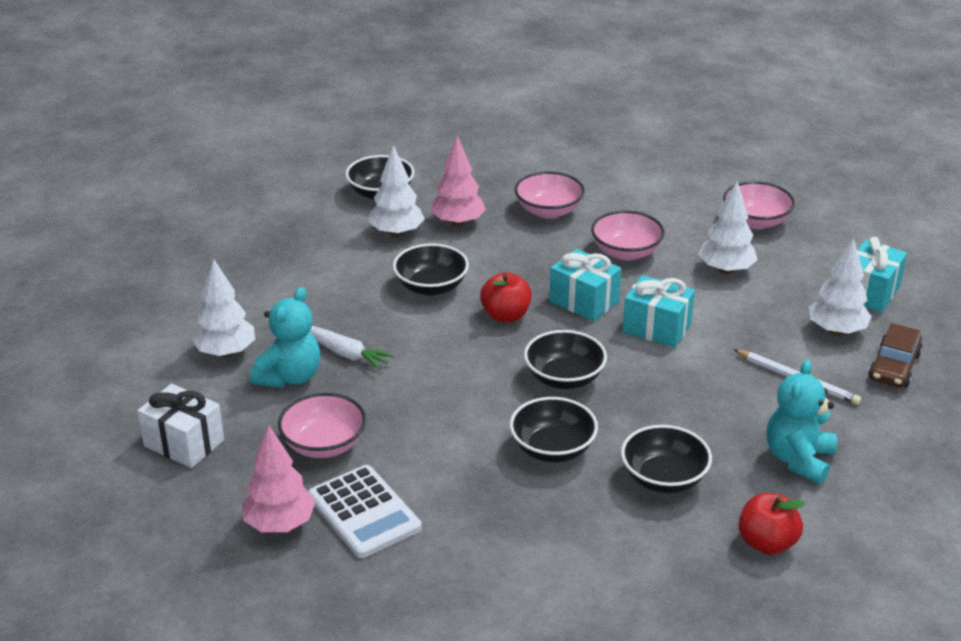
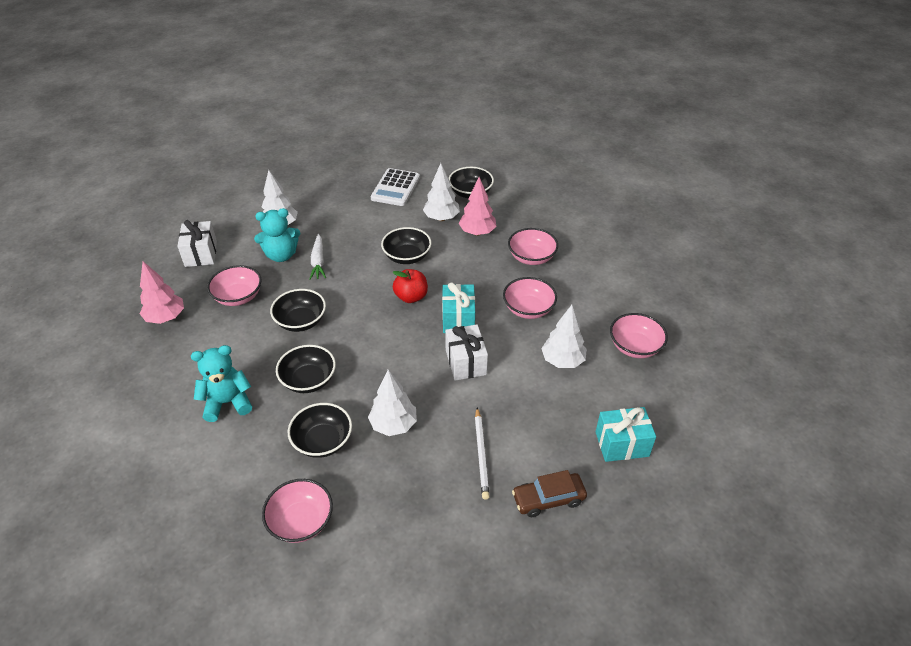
camera: 50 degrees right, 10 degrees up
white calculator [308,465,422,558] -> white calculator moved to [371,168,420,206]
black bowl [524,330,607,389] -> black bowl moved to [270,289,326,332]
turquoise gift [622,275,695,348] -> white gift [445,324,488,381]
red apple [739,493,805,555] -> pink bowl [262,479,333,543]
turquoise teddy bear [767,360,837,484] -> turquoise teddy bear moved to [191,345,252,422]
white tree [809,238,872,336] -> white tree moved to [368,369,417,436]

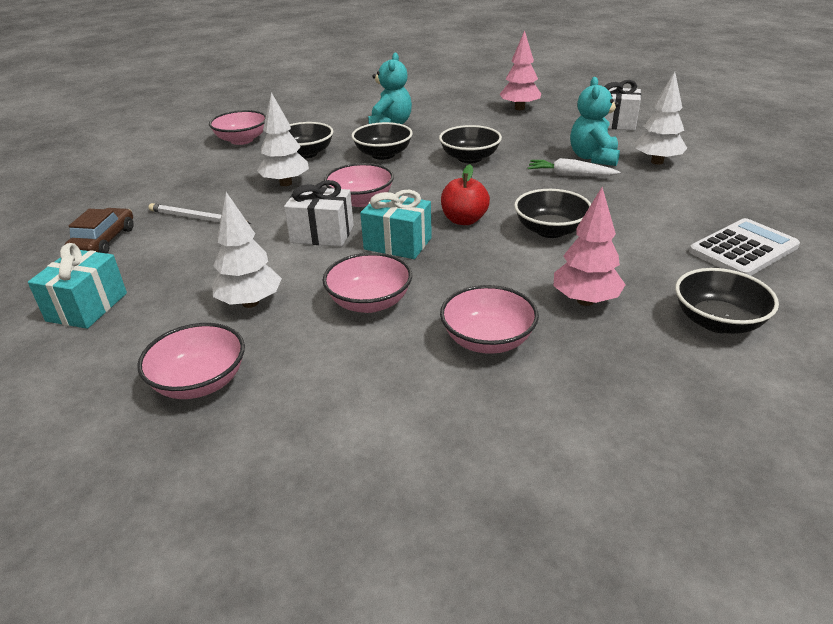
camera: 115 degrees right, 10 degrees down
pink bowl [207,265,262,306] -> pink bowl moved to [324,163,394,207]
white calculator [371,168,420,206] -> white calculator turned 105 degrees clockwise [689,218,800,276]
white tree [423,163,460,221] -> none

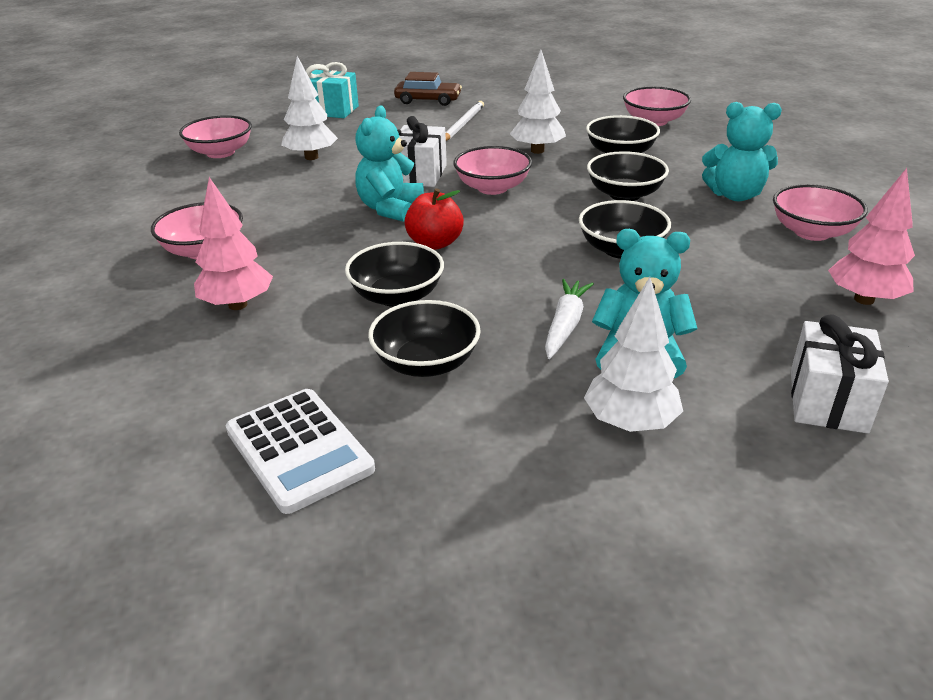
camera: 90 degrees right, 0 degrees up
pink bowl [323,252,412,313] -> pink bowl moved to [773,184,868,241]
turquoise gift [360,190,432,259] -> turquoise teddy bear [355,106,424,222]
black bowl [675,268,779,334] -> black bowl moved to [368,300,481,377]

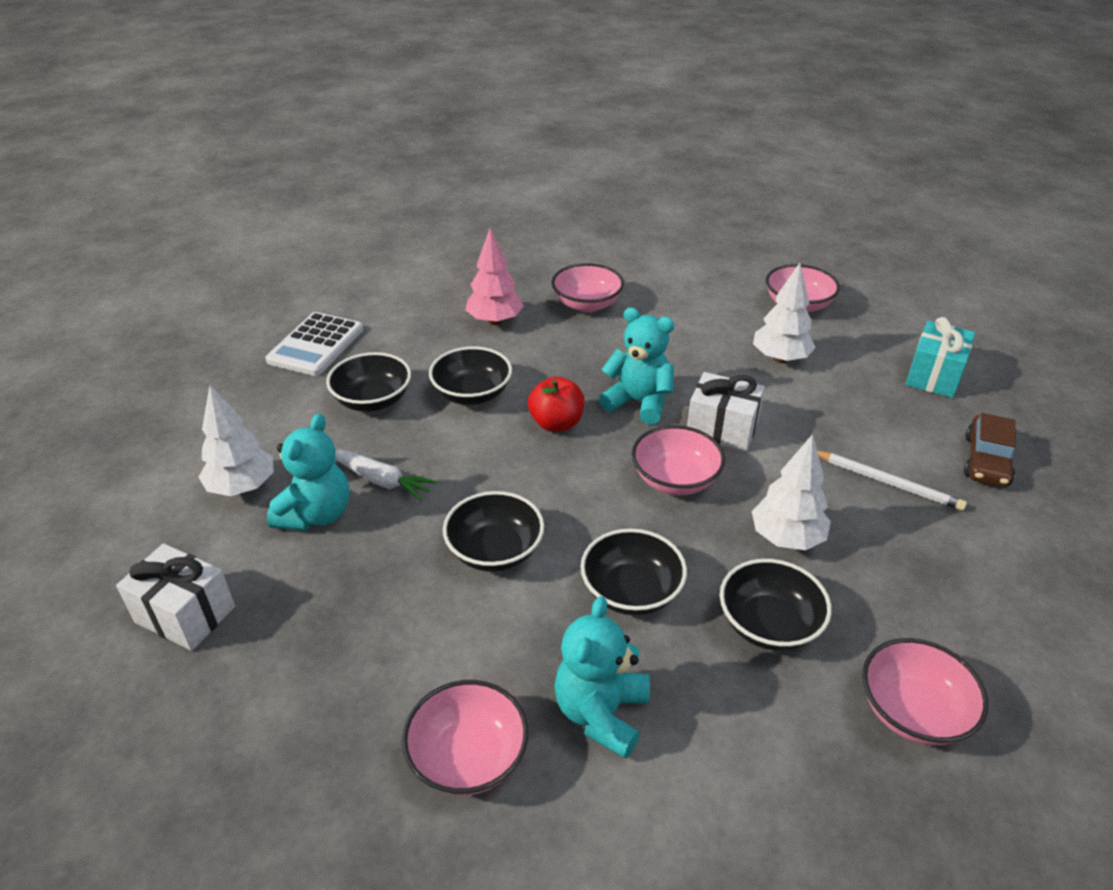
camera: 100 degrees right, 5 degrees up
white calculator [226,389,375,514] -> white calculator turned 45 degrees counterclockwise [265,312,363,376]
pink tree [828,168,915,305] -> none

